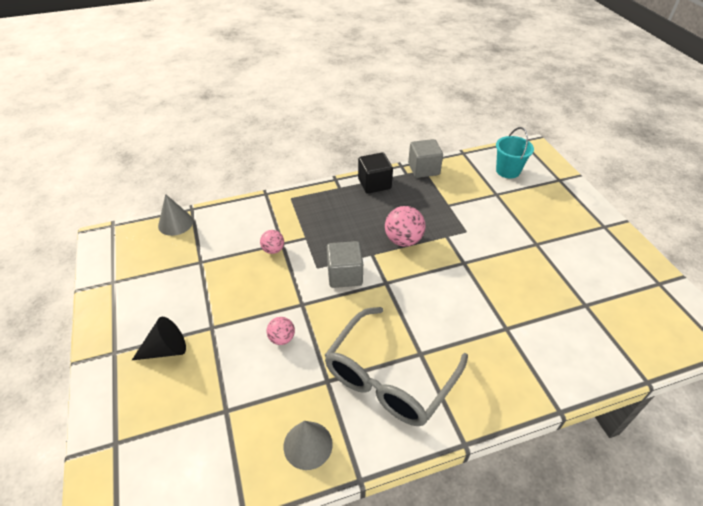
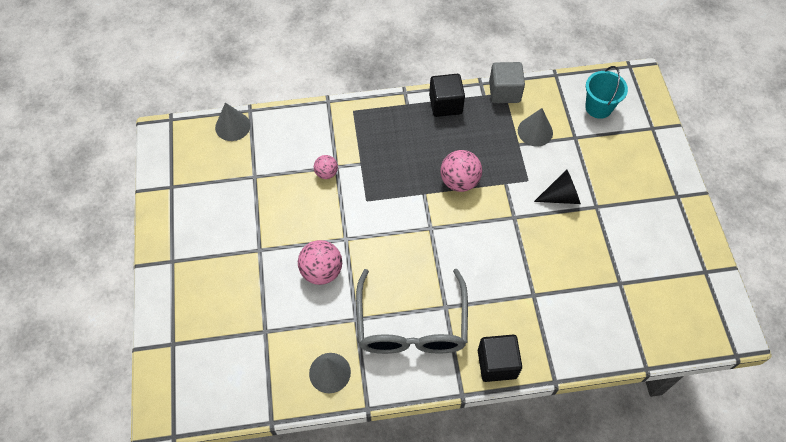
camera: 10 degrees right, 15 degrees up
black cone [132,317,186,360] -> black cone moved to [534,170,581,204]
pink ball [266,317,295,345] -> pink ball [298,240,342,285], size x1.69
grey glasses [324,307,468,426] -> grey glasses turned 45 degrees counterclockwise [356,269,468,354]
grey cube [327,241,363,288] -> none
none -> black cube [478,335,522,382]
none -> grey cone [518,108,553,146]

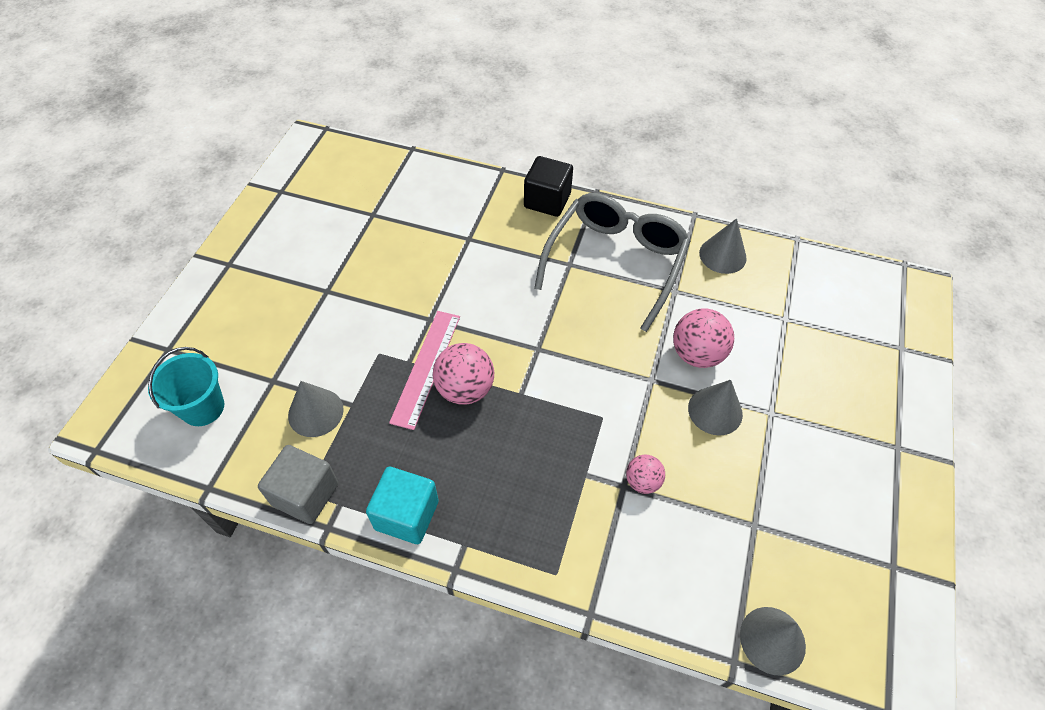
camera: 155 degrees left, 5 degrees down
black cube [429,74,465,117] -> turquoise cube [366,467,439,544]
black cone [534,170,581,204] -> none
none -> pink ruler [389,311,460,430]
none -> grey cone [688,380,743,436]

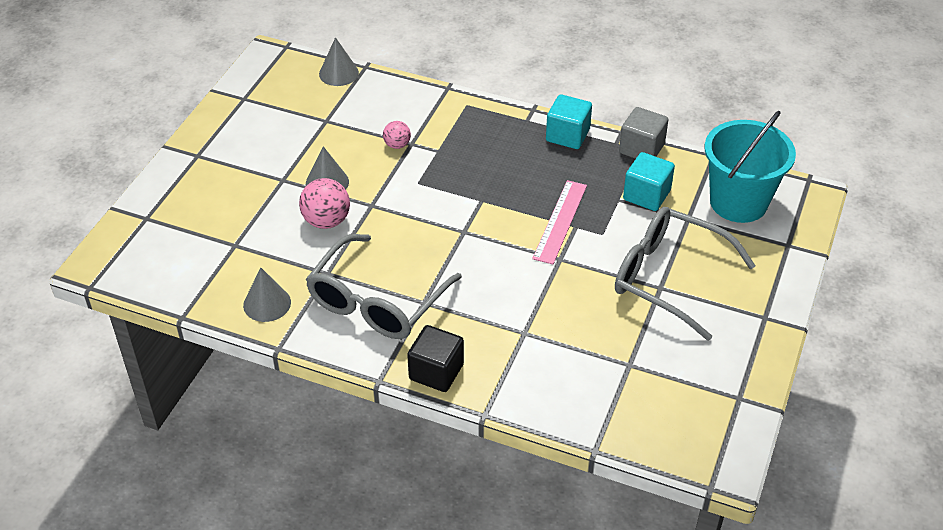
camera: 175 degrees left, 10 degrees down
turquoise bucket [148,347,224,426] -> turquoise bucket [704,111,796,223], size x1.70
grey cone [288,381,344,437] -> turquoise cube [623,152,675,211]
pink ball [433,343,494,405] -> none
none -> grey glasses [615,207,756,341]

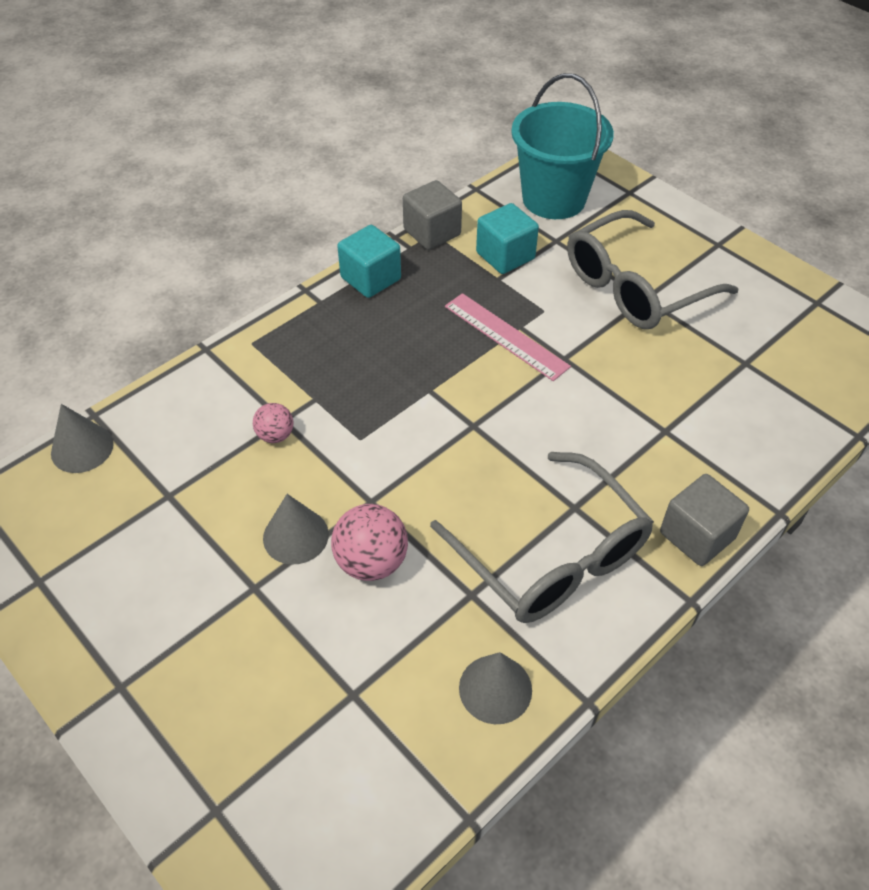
camera: 65 degrees left, 5 degrees up
black cube [407,325,464,392] -> grey cube [660,474,749,566]

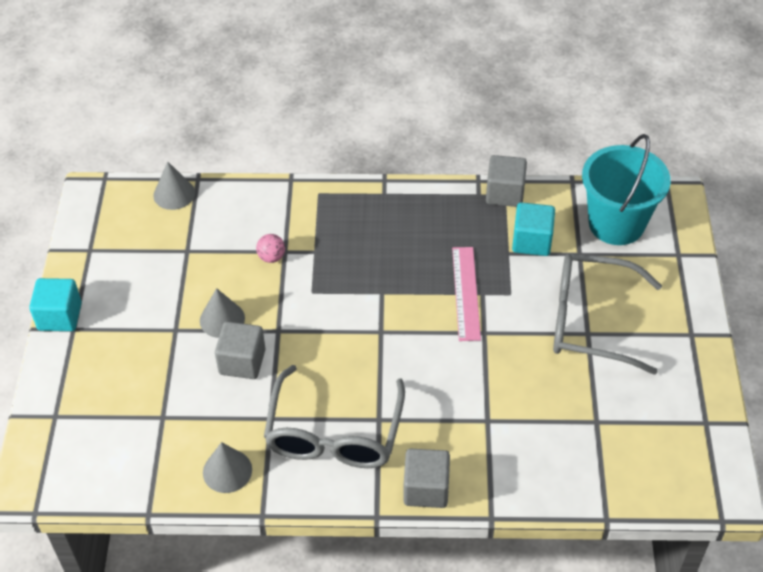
camera: 45 degrees right, 0 degrees up
pink ball [331,504,408,581] -> grey cube [215,322,266,379]
turquoise cube [337,225,401,298] -> turquoise cube moved to [29,278,82,331]

